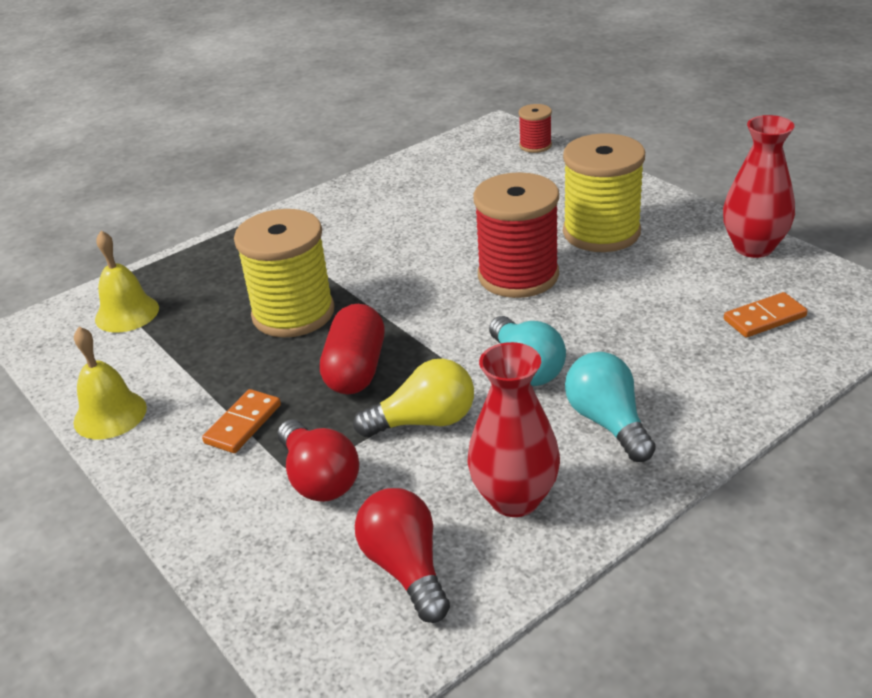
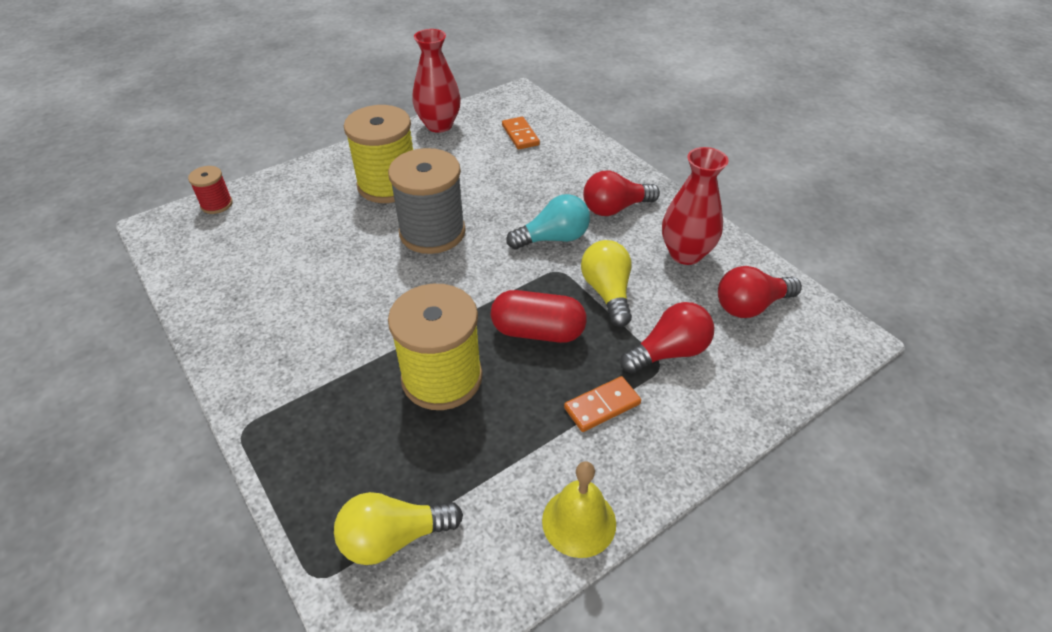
camera: 90 degrees left, 10 degrees up
yellow bell [95,231,159,332] -> yellow light bulb [334,492,463,565]
orange domino [202,389,281,453] -> orange domino turned 60 degrees counterclockwise [564,376,641,432]
red spool [474,172,559,298] -> grey spool [388,148,466,254]
turquoise light bulb [565,352,656,462] -> red light bulb [583,171,660,216]

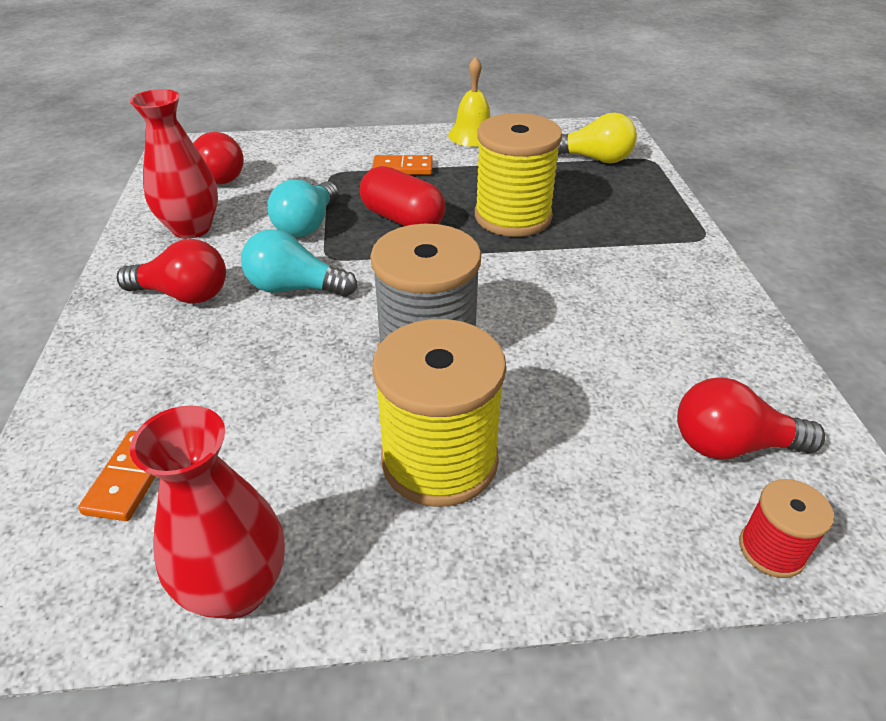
camera: 150 degrees left, 5 degrees down
yellow light bulb [581,240,632,327] -> turquoise light bulb [267,179,339,237]
red light bulb [620,302,714,373] -> red light bulb moved to [677,377,825,460]

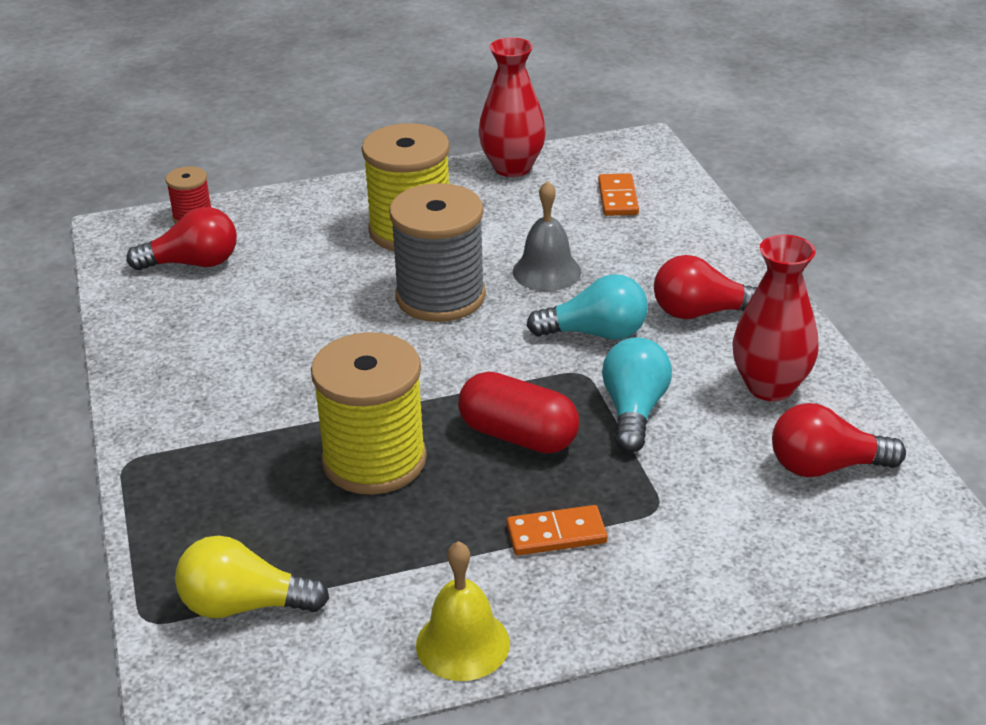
camera: 170 degrees right, 5 degrees down
none -> grey bell [513,181,581,291]

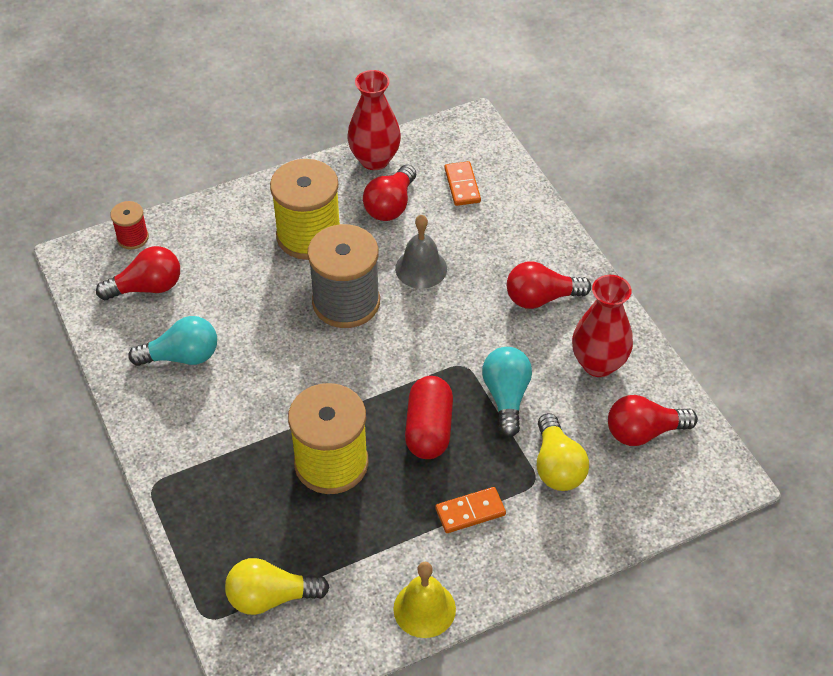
camera: 10 degrees left, 15 degrees up
red capsule [458,371,579,454] -> red capsule turned 75 degrees clockwise [405,376,453,459]
turquoise light bulb [527,274,648,340] -> turquoise light bulb moved to [128,316,217,366]
none -> red light bulb [363,165,416,221]
none -> yellow light bulb [537,413,589,491]

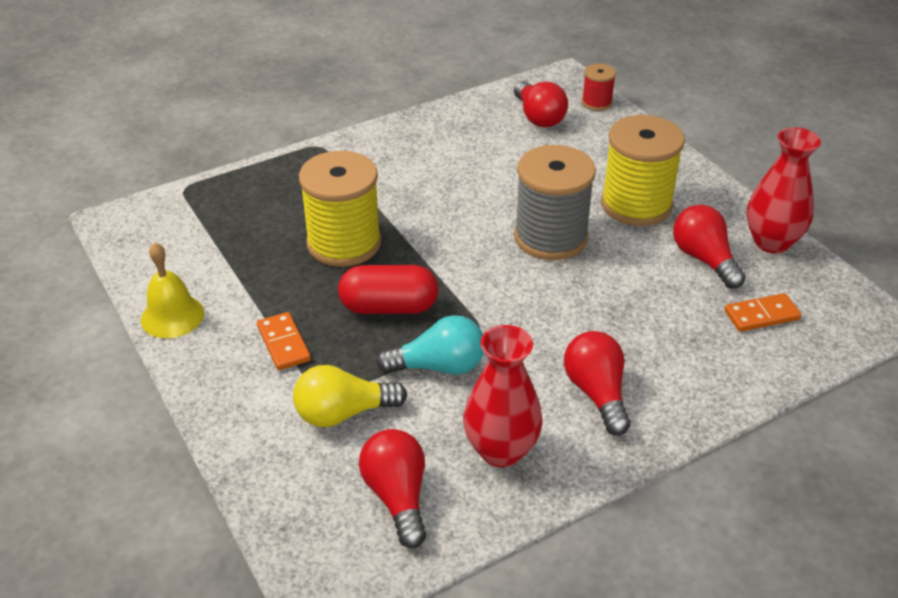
camera: 85 degrees right, 10 degrees down
turquoise light bulb [128,316,217,366] -> none
yellow light bulb [225,558,330,615] -> none
red light bulb [363,165,416,221] -> red light bulb turned 45 degrees clockwise [673,205,746,289]
grey bell [395,215,447,289] -> none

